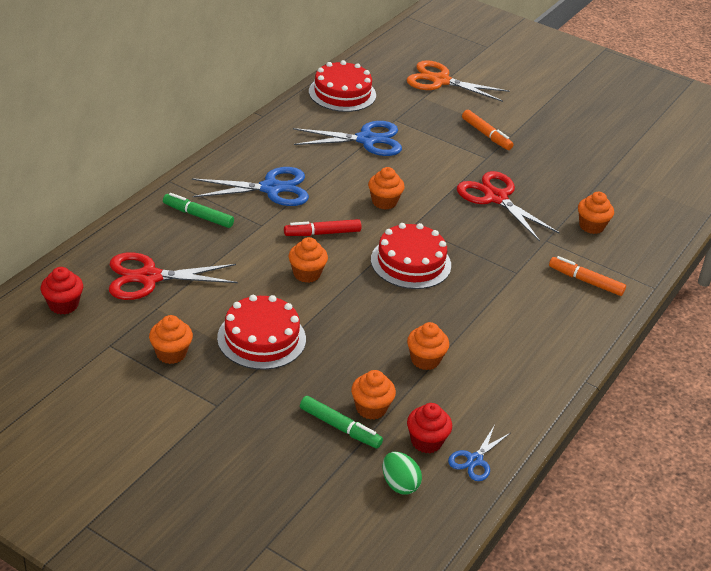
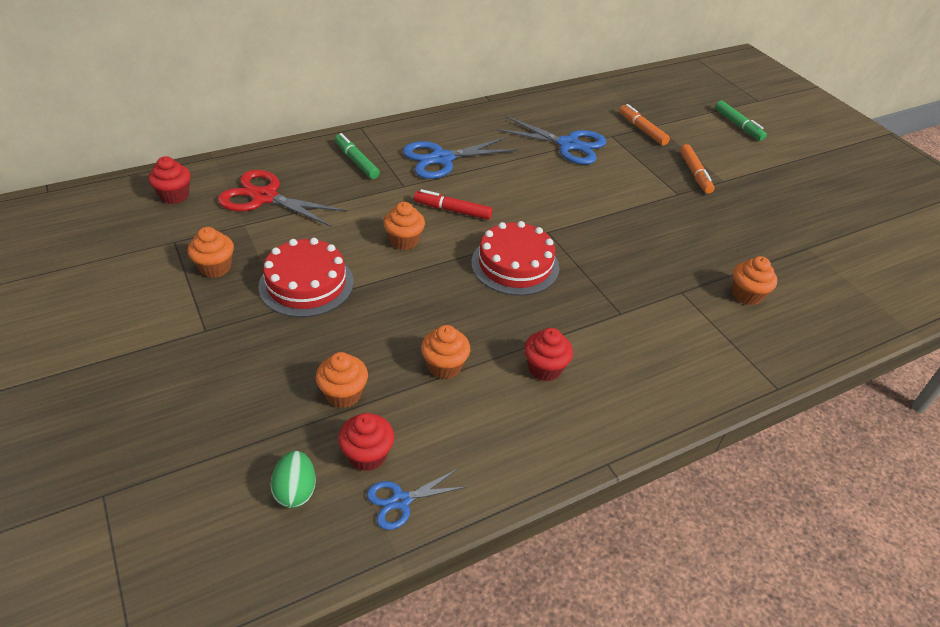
camera: 30 degrees right, 5 degrees up
blue scissors [192,167,309,206] -> blue scissors turned 135 degrees clockwise [402,137,518,179]
green marker [300,396,383,448] -> green marker moved to [715,101,767,141]
red cake [309,60,376,112] -> none
orange cupcake [368,167,404,210] -> none
orange scissors [406,60,509,102] -> none
red scissors [457,171,560,242] -> none
orange marker [549,256,626,296] -> orange marker moved to [619,104,670,145]
none -> red cupcake [524,328,573,381]

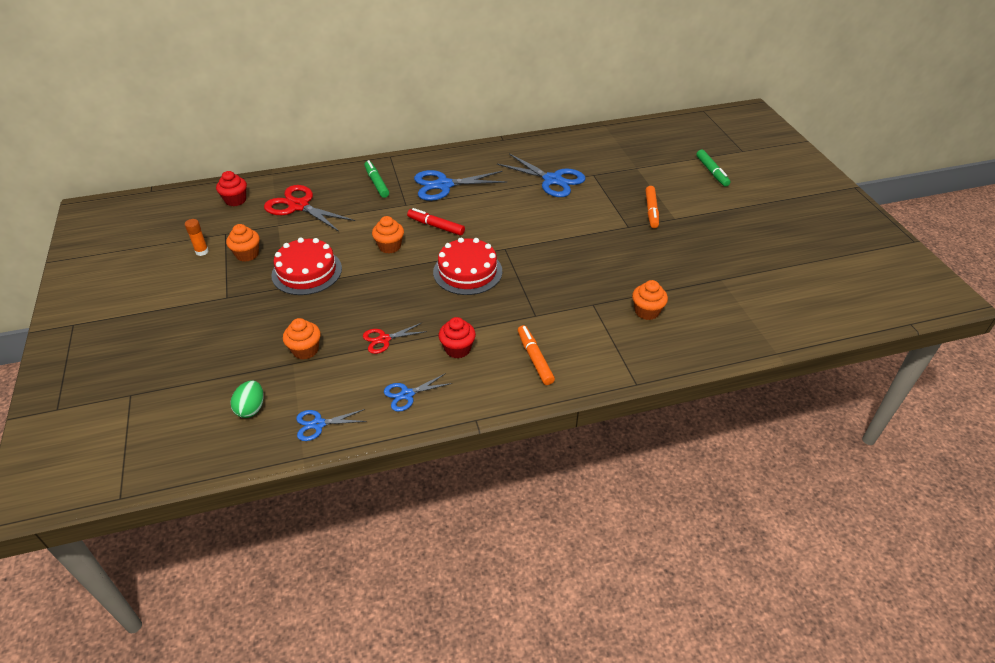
camera: 15 degrees right, 0 degrees up
red cupcake [338,413,394,471] -> none
orange cupcake [421,325,470,379] -> red scissors [363,323,427,354]
orange marker [619,104,670,145] -> orange marker moved to [518,325,555,385]
none -> orange glue stick [185,219,209,256]
none -> blue scissors [384,373,452,412]

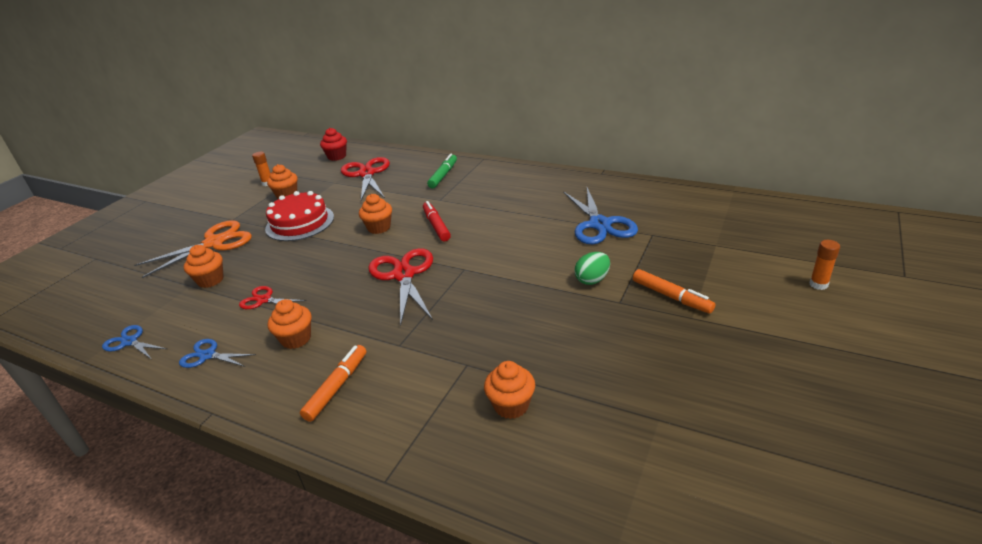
camera: 45 degrees right, 10 degrees down
green egg [231,380,264,418] -> green egg moved to [575,252,610,285]
blue scissors [414,170,507,201] -> none
red cake [433,238,502,295] -> red scissors [368,248,433,326]
red cupcake [439,317,476,358] -> orange cupcake [268,299,312,349]
orange marker [645,186,659,228] -> orange marker turned 90 degrees counterclockwise [633,269,715,313]
green marker [696,150,730,187] -> orange glue stick [809,240,840,290]
none -> orange scissors [134,220,252,278]

